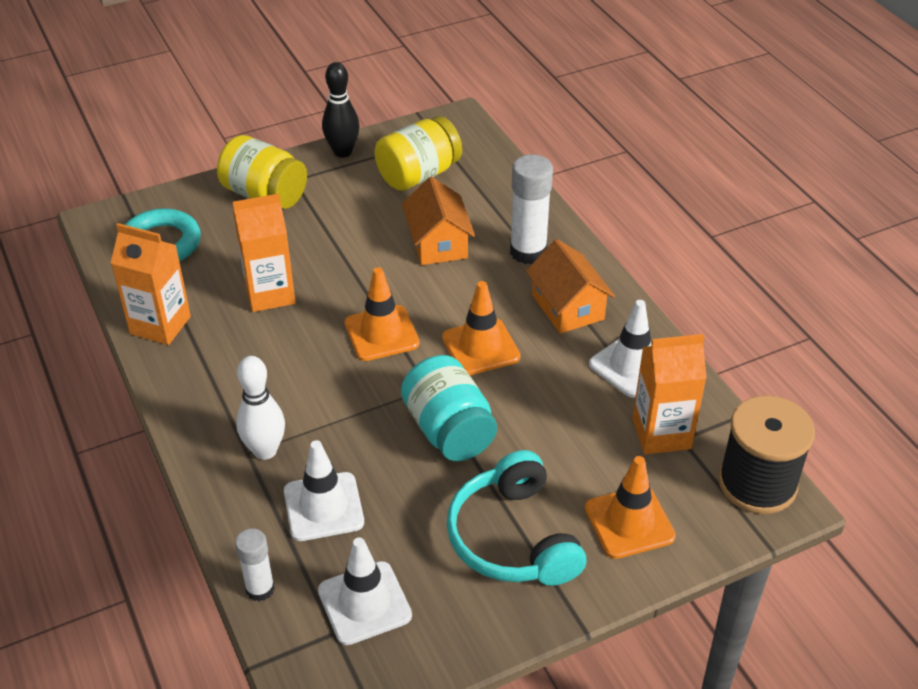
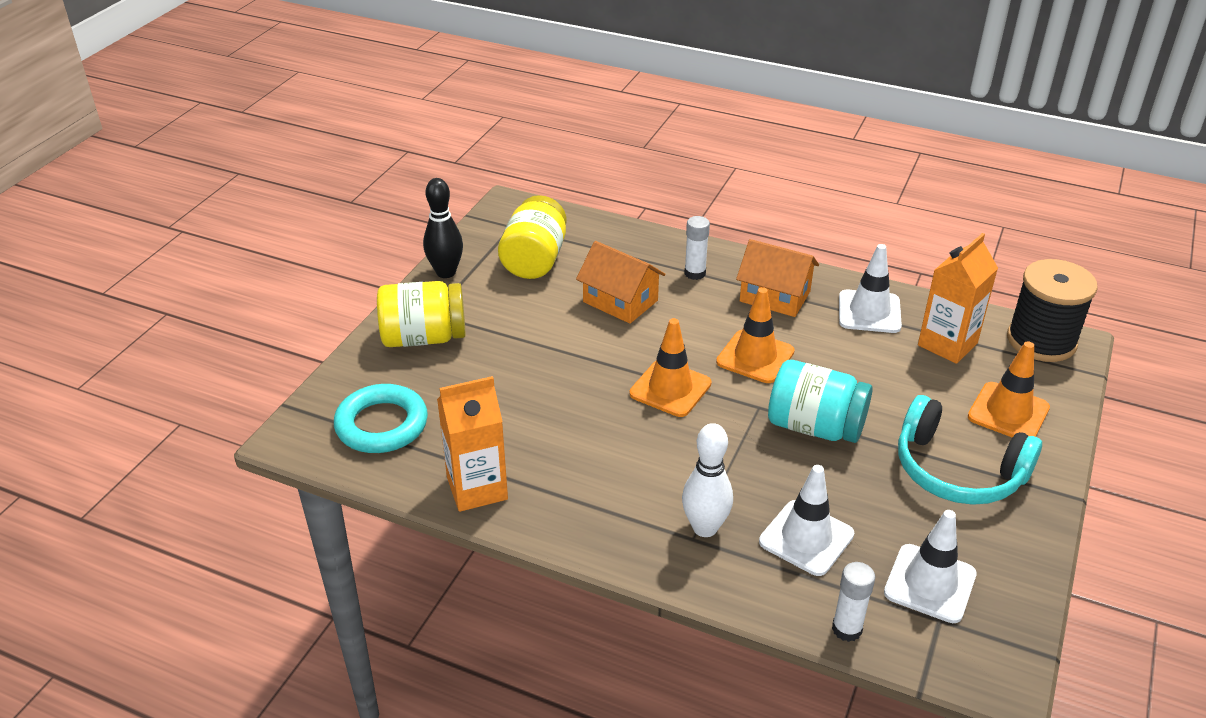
camera: 40 degrees left, 5 degrees down
orange carton [233,194,296,312] -> none
white glue stick [510,154,553,264] -> white glue stick [684,216,710,280], size x0.60

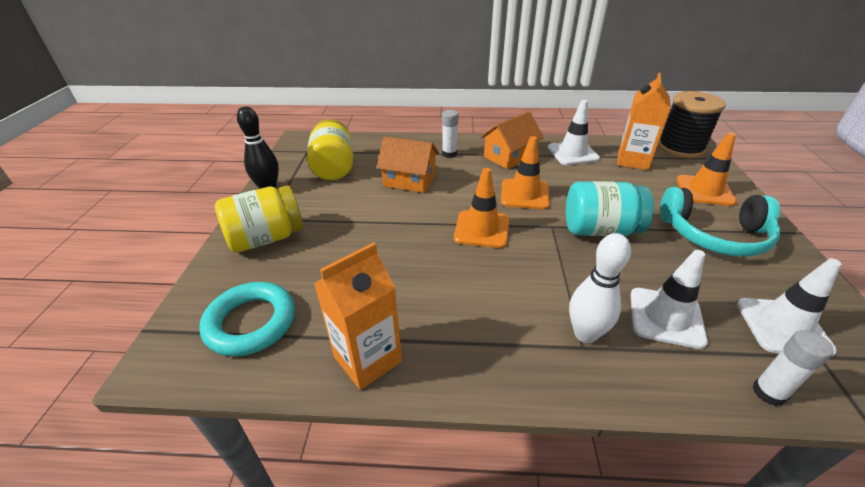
camera: 20 degrees left, 0 degrees up
orange house [736,239,819,317] -> orange house turned 45 degrees counterclockwise [481,112,544,169]

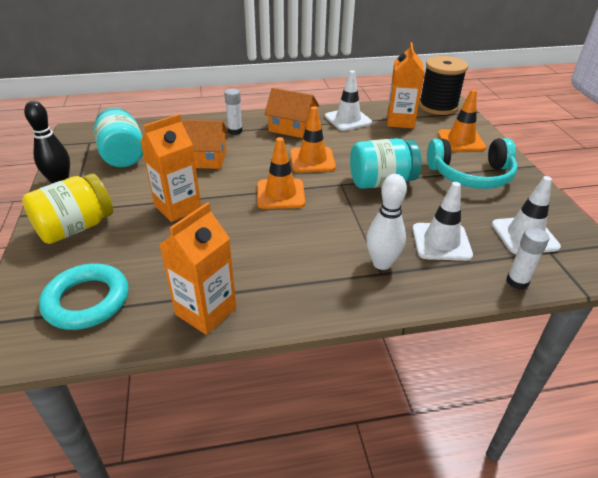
camera: 15 degrees left, 0 degrees up
yellow jar [307,119,353,180] -> turquoise jar [94,107,143,167]
orange house [481,112,544,169] -> orange house turned 75 degrees clockwise [264,88,319,138]
none -> orange carton [140,114,201,222]

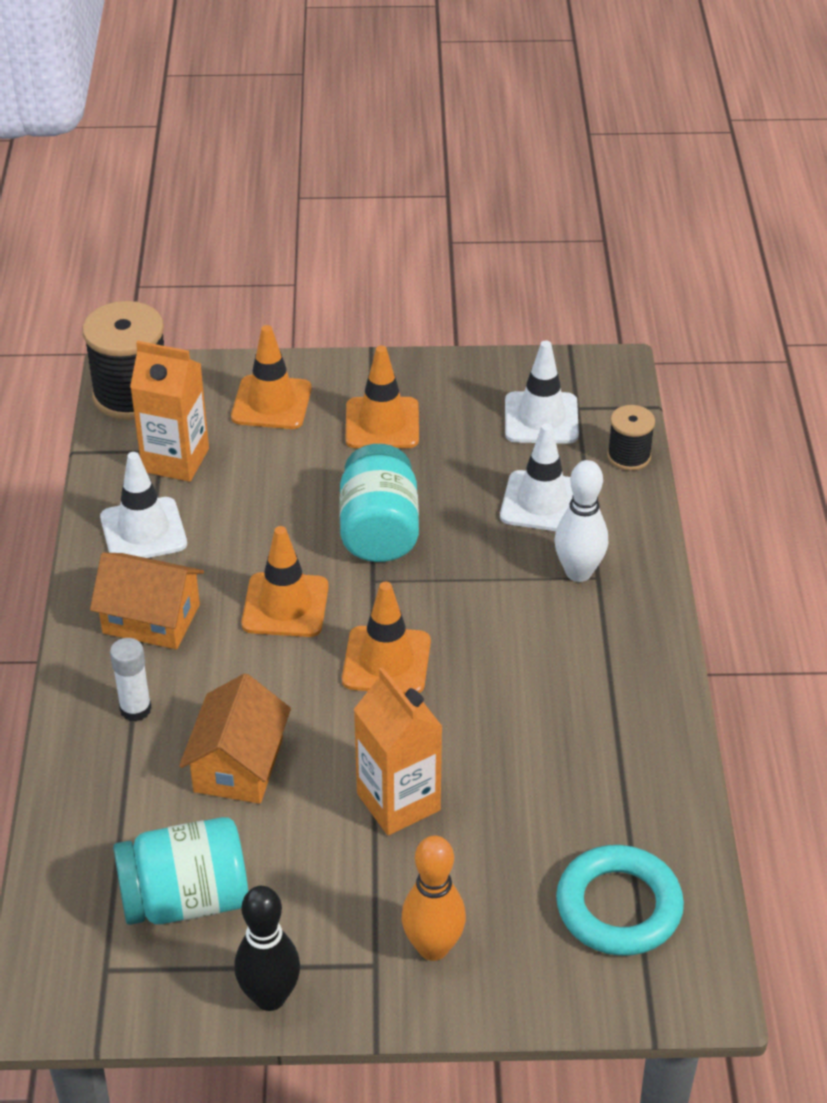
camera: 80 degrees left, 5 degrees up
yellow jar [22,173,113,244] -> orange bowling pin [401,835,466,961]
orange carton [159,202,237,335] -> none
orange house [264,88,319,138] -> orange house turned 75 degrees clockwise [90,553,204,650]
turquoise headphones [427,138,517,189] -> orange traffic cone [346,346,419,448]
white glue stick [506,228,549,290] -> black spool [607,405,655,471]

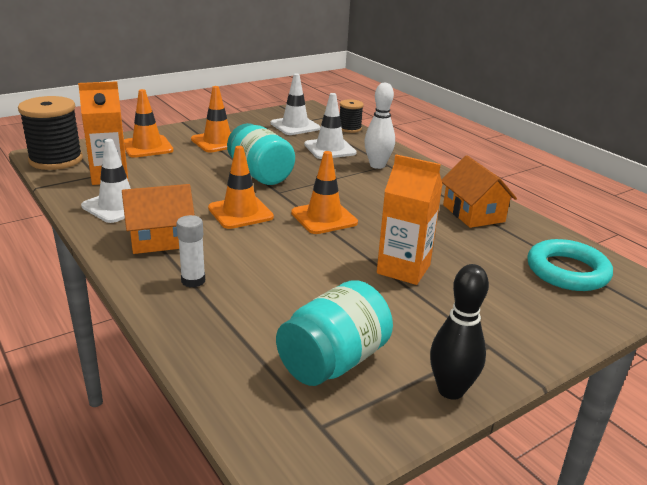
camera: 35 degrees left, 15 degrees down
orange house [179,673,291,804] -> orange house moved to [442,155,517,228]
orange bowling pin [401,835,466,961] -> none

